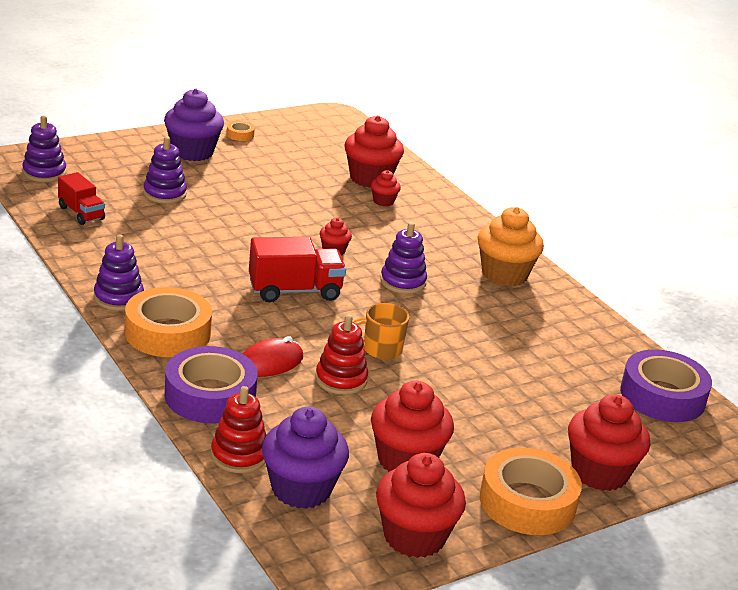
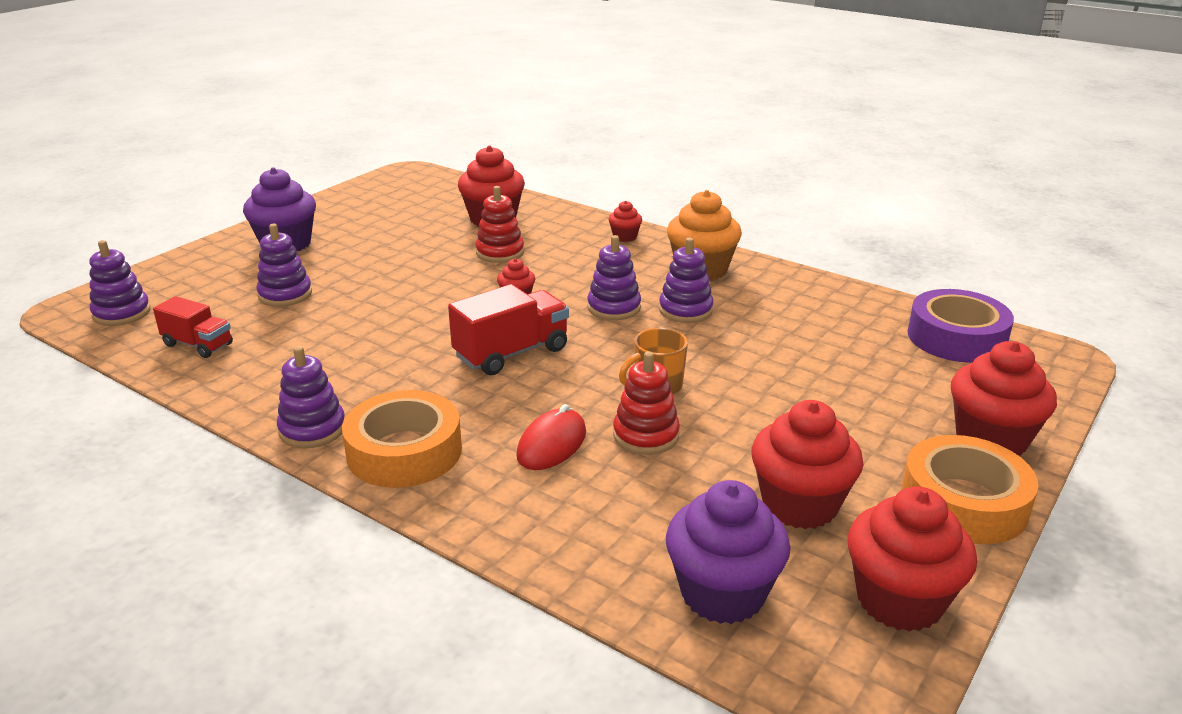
camera: 20 degrees left, 0 degrees up
purple tape [165,346,258,423] -> none
red stacking toy [211,386,266,473] -> red stacking toy moved to [475,186,524,263]
orange tape [227,121,255,141] -> none
red cupcake [371,170,401,206] -> red cupcake moved to [608,201,642,242]
none -> purple stacking toy [659,238,714,323]

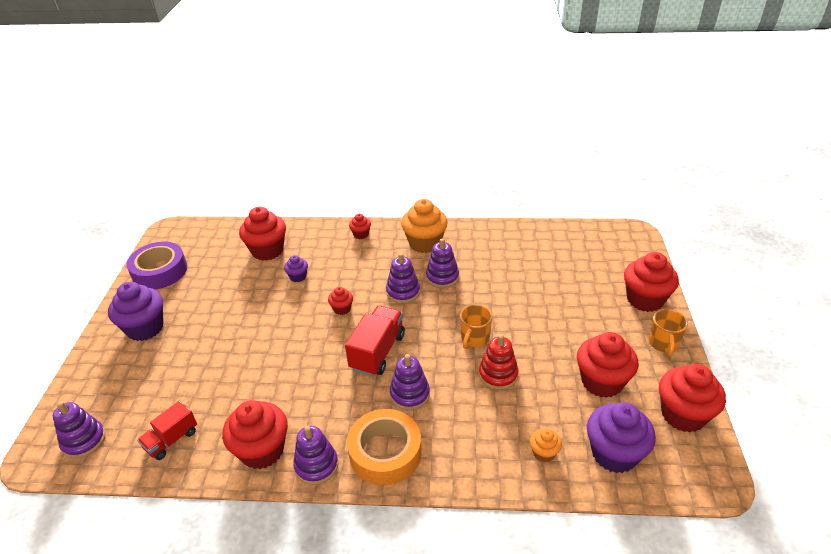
camera: 30 degrees left, 10 degrees up
red truck [153,296,233,358] -> red truck turned 135 degrees clockwise [137,401,197,460]
purple stacking toy [256,224,312,307] -> purple stacking toy moved to [390,354,430,410]
red stacking toy [475,186,524,263] -> purple cupcake [284,255,308,282]
red mouse [516,404,586,470] -> none
orange tape [901,435,1038,544] -> orange mug [649,309,688,356]
purple tape [907,289,1014,363] -> purple tape moved to [126,242,187,289]
none -> red cupcake [222,400,288,469]
none -> orange cupcake [530,429,562,463]

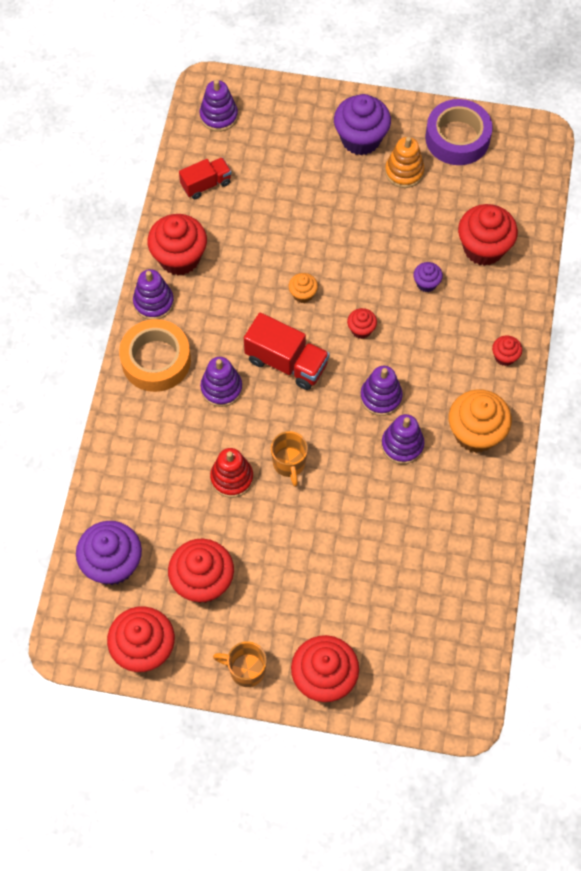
camera: 95 degrees right, 25 degrees up
red truck [137,401,197,460] -> red truck turned 105 degrees clockwise [179,157,231,199]
orange mug [460,305,492,349] -> orange mug turned 135 degrees counterclockwise [271,431,308,487]
orange cupcake [530,429,562,463] -> orange cupcake moved to [289,273,318,303]
none -> orange stacking toy [385,137,424,188]

